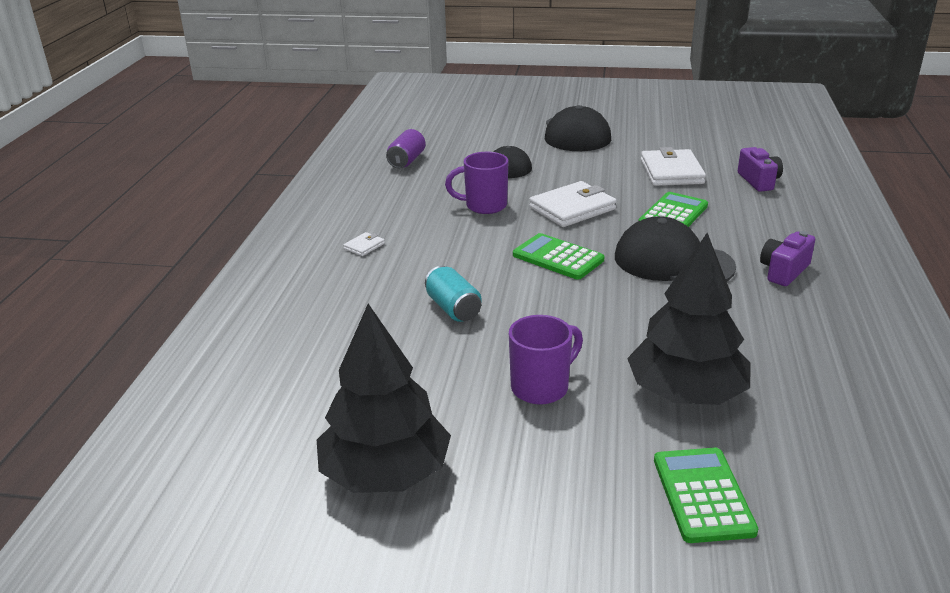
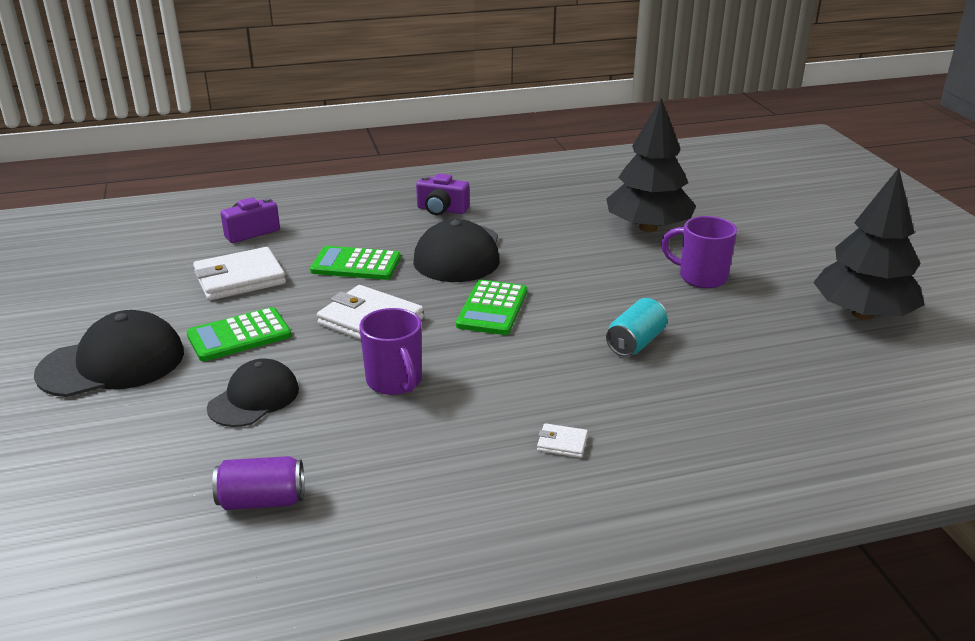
camera: 115 degrees left, 0 degrees up
green calculator [654,448,758,543] -> green calculator moved to [187,307,292,361]

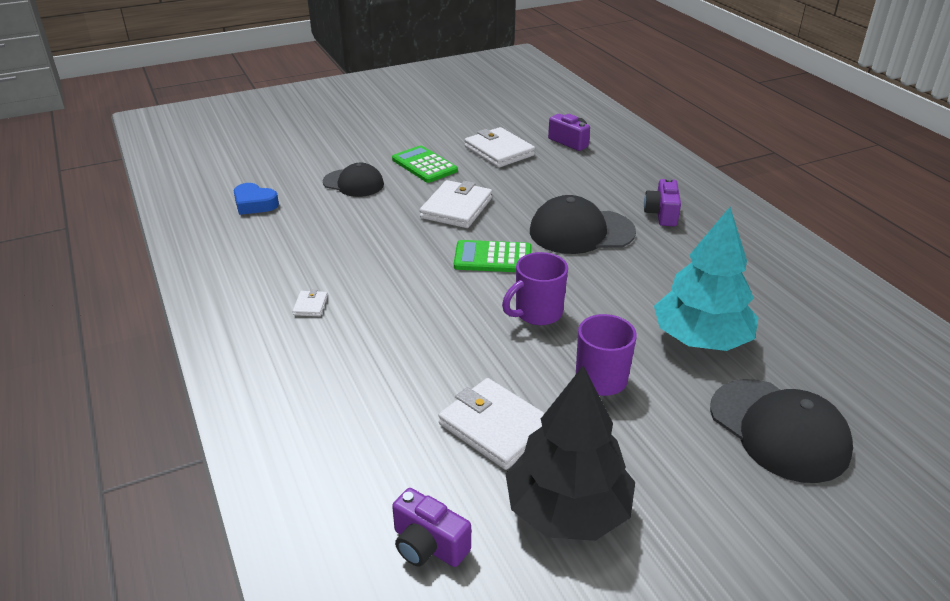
camera: 80 degrees right, 5 degrees up
black cap [34,310,184,397] -> black cap moved to [710,379,853,483]
purple can [212,456,304,510] -> blue heart [234,183,279,215]
green calculator [310,246,401,280] -> none
purple mug [360,308,422,395] -> purple mug moved to [502,252,568,325]
black tree [606,98,696,232] -> turquoise tree [654,207,758,351]
turquoise can [606,298,667,356] -> none
none -> purple camera [392,488,471,567]
none -> white wallet [439,378,545,470]

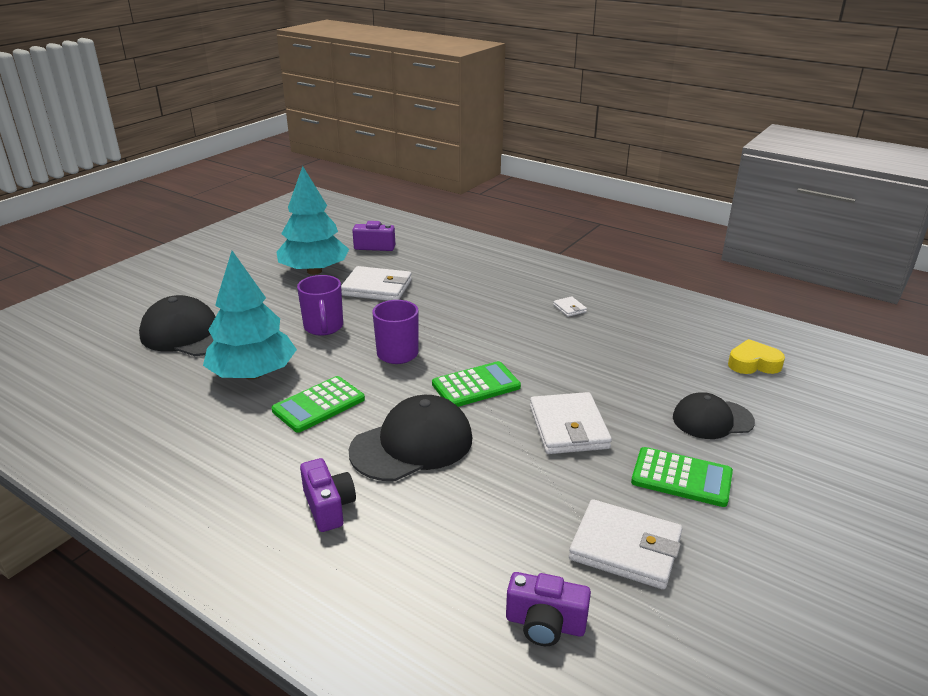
camera: 150 degrees right, 5 degrees down
blue heart [234,183,279,215] -> yellow heart [728,339,785,374]
black tree [506,366,635,541] -> turquoise tree [277,166,349,275]
none -> green calculator [272,376,365,433]

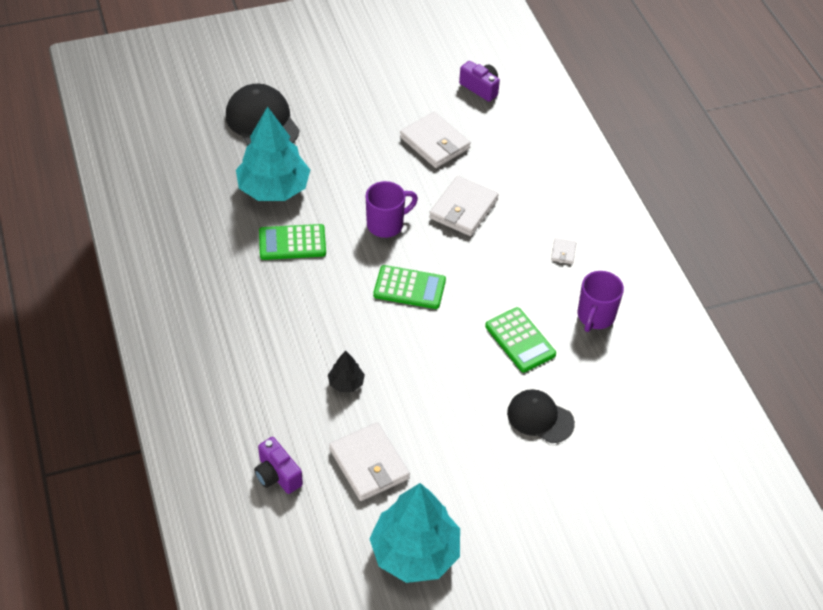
camera: 35 degrees right, 20 degrees up
turquoise tree [277,166,349,275] -> turquoise tree moved to [369,483,460,583]
purple mug [297,275,343,336] -> purple mug moved to [578,271,624,332]
purple camera [300,458,356,532] -> none
black cap [349,395,472,481] -> none
white wallet [530,392,612,454] -> white wallet moved to [429,176,499,236]
green calculator [631,447,733,507] -> green calculator moved to [485,307,556,373]
yellow heart [728,339,785,374] -> none
none -> black tree [328,351,365,392]

